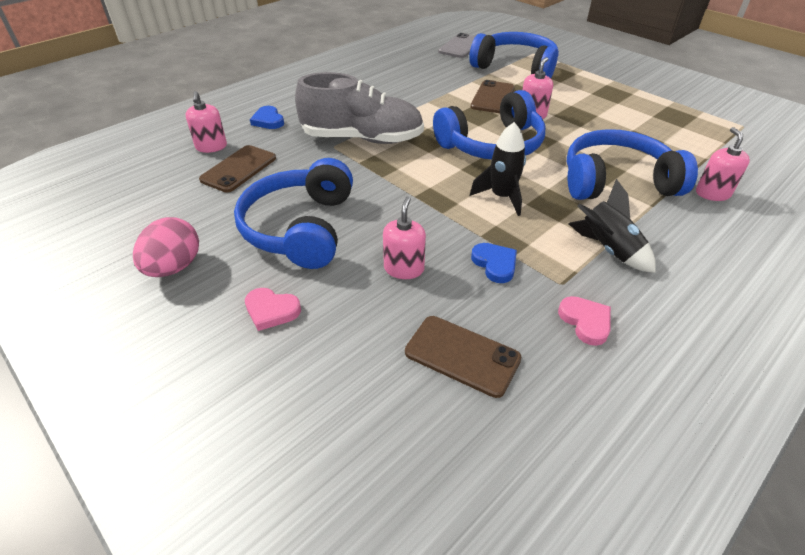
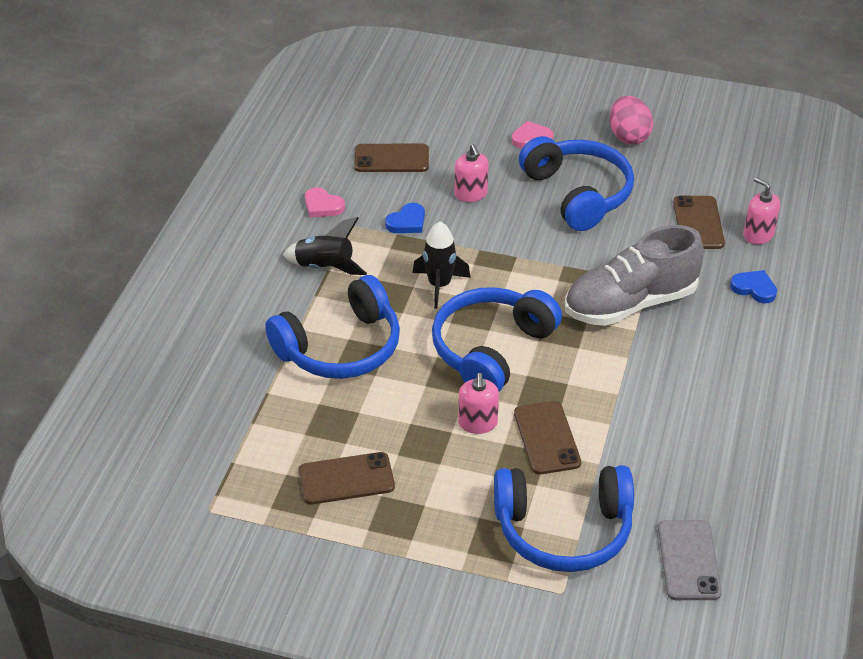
camera: 150 degrees right, 0 degrees up
blue heart [471,243,517,283] -> blue heart turned 75 degrees counterclockwise [385,203,425,233]
pink soap dispenser [696,127,750,201] -> none
none -> brown phone [299,452,395,504]

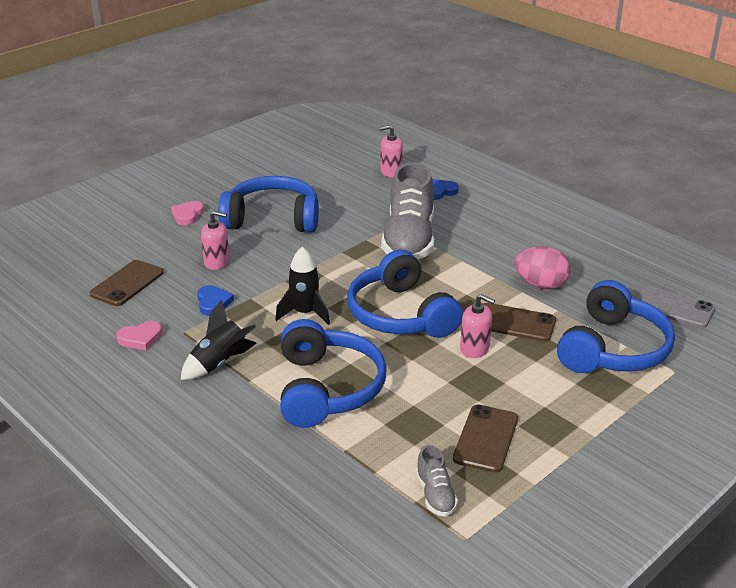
camera: 60 degrees left, 10 degrees down
pink egg [610,96,653,145] -> pink egg moved to [515,246,571,289]
brown phone [673,196,725,249] -> none
none -> grey shoe [416,445,458,517]

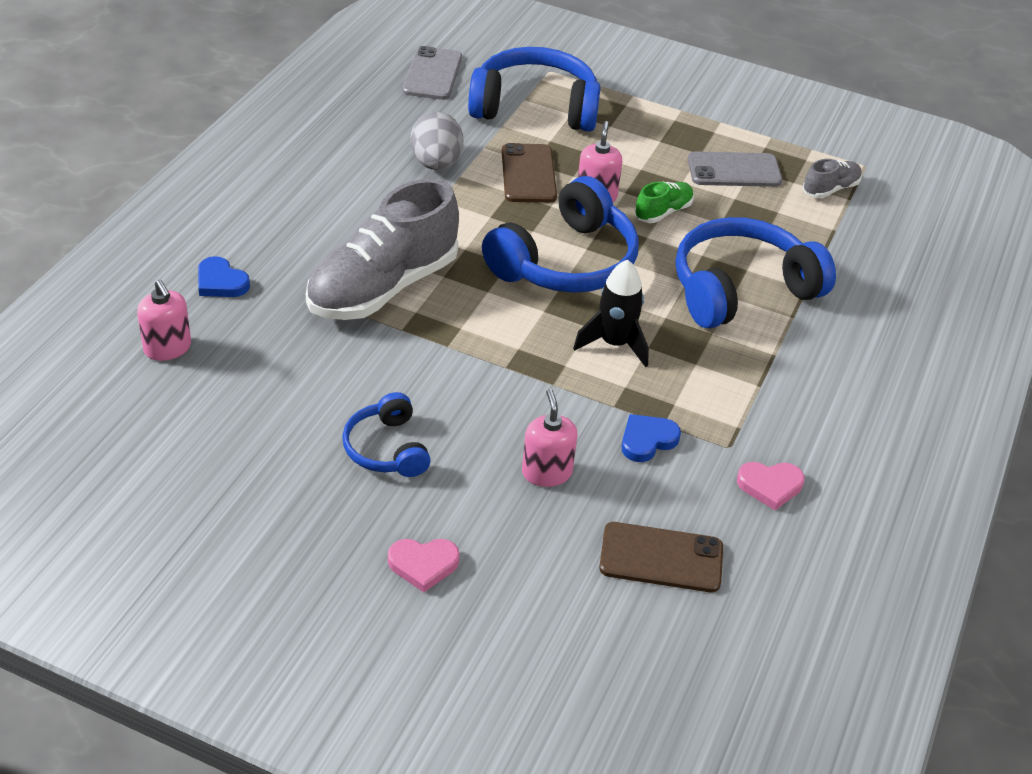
camera: 115 degrees left, 10 degrees up
pink heart [116,321,162,350] -> pink heart turned 135 degrees clockwise [737,462,805,510]
black rocket [181,300,256,380] -> none
blue headphones [218,176,319,233] -> blue headphones [342,392,431,477], size x0.54
grey shoe [381,162,434,260] -> grey shoe turned 150 degrees clockwise [306,178,459,320]
brown phone [453,404,518,473] -> grey phone [688,151,782,187]
pink egg [515,246,571,289] -> grey egg [411,112,463,170]
none -> green shoe [634,182,694,223]

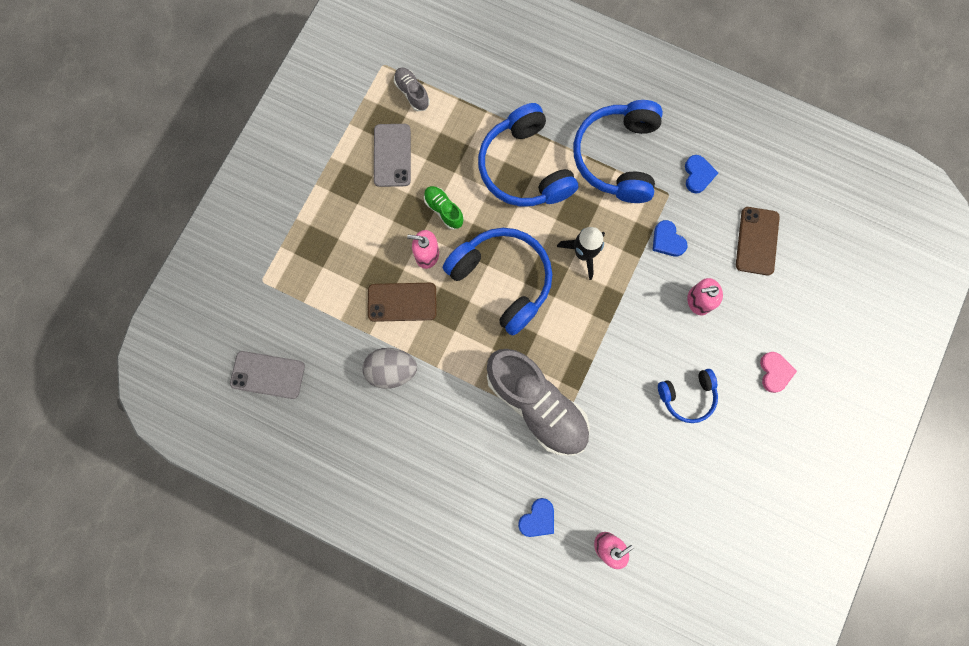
camera: 85 degrees left, 35 degrees up
blue headphones [468,47,601,132] -> blue headphones moved to [574,100,663,203]
pink heart [737,462,805,510] -> blue heart [685,155,718,194]

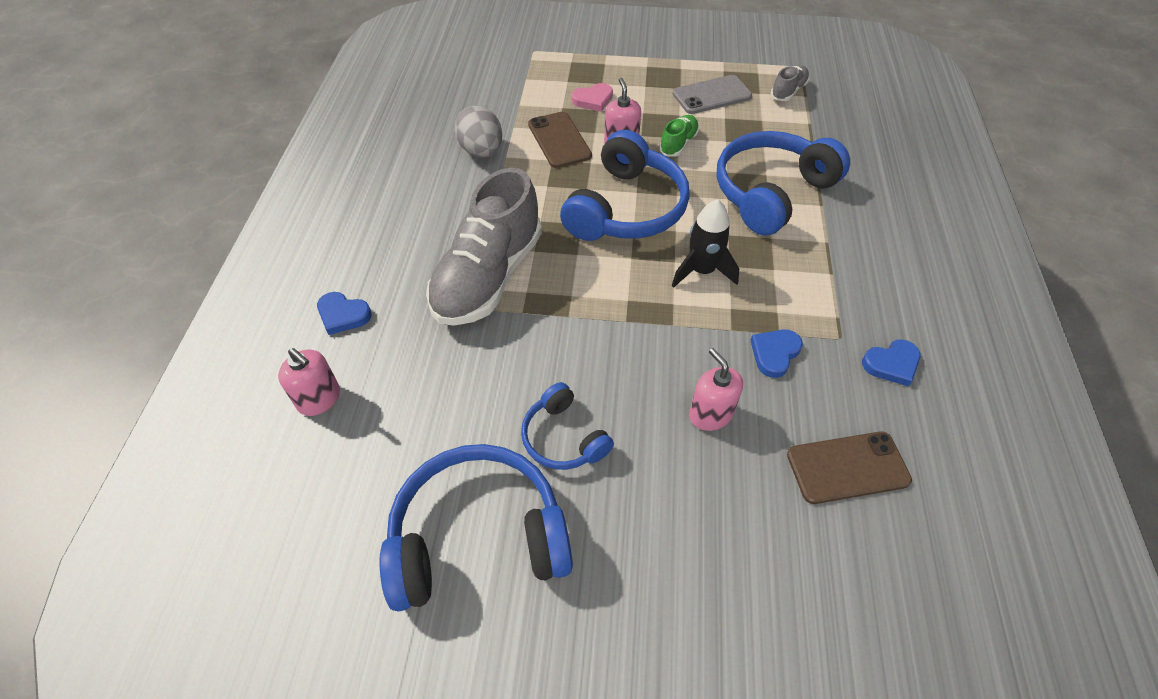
camera: 70 degrees right, 25 degrees down
grey phone [230,351,305,399] -> none
blue headphones [574,100,663,203] -> blue headphones moved to [379,444,573,612]
pink heart [760,352,797,393] -> pink heart moved to [572,83,613,112]

